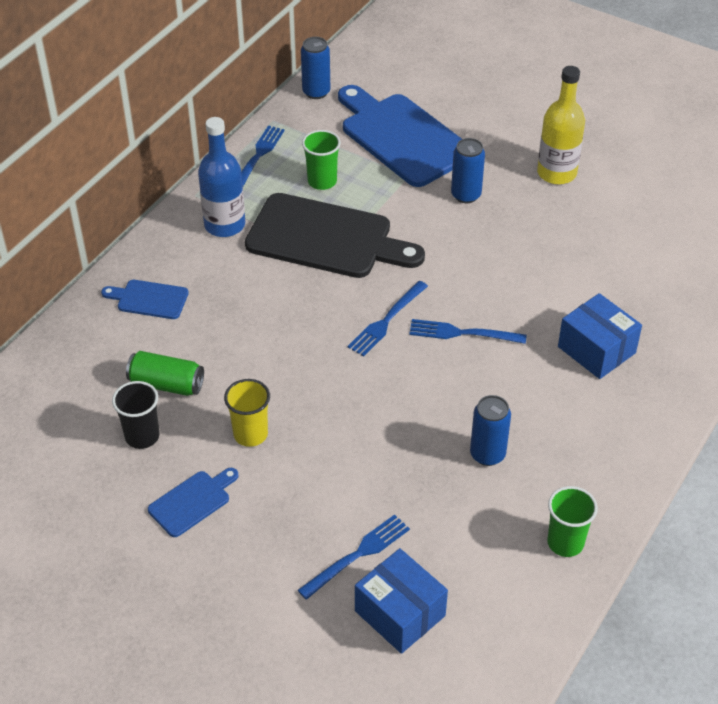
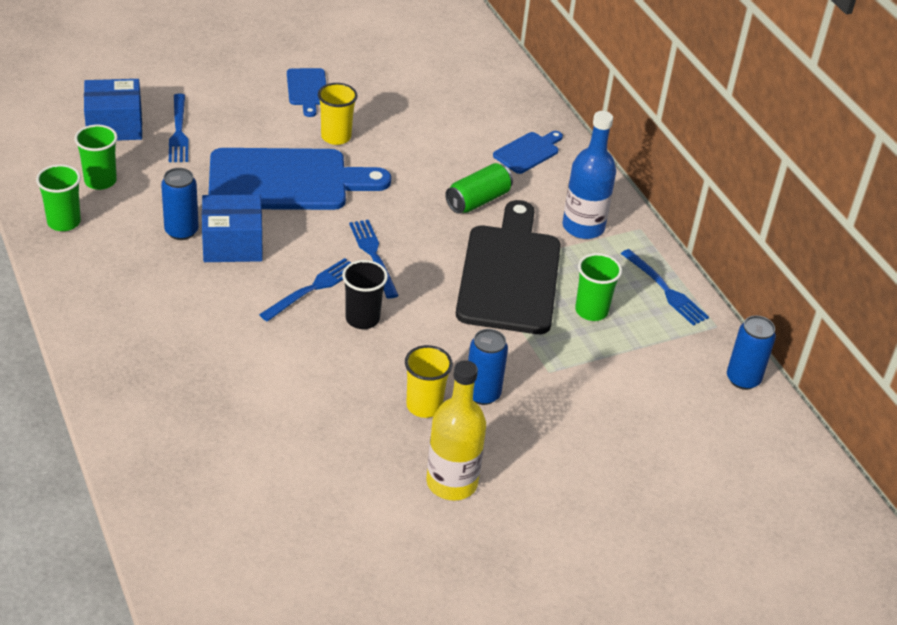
camera: 120 degrees right, 5 degrees down
black cup [112,381,159,449] -> black cup moved to [342,260,388,329]
green can [126,351,204,396] -> green can moved to [445,163,513,214]
black cutting board [245,193,425,278] -> black cutting board turned 135 degrees clockwise [456,200,561,334]
blue cutting board [338,85,462,187] -> blue cutting board moved to [208,148,391,210]
blue box [558,293,642,379] -> blue box moved to [202,194,263,262]
none -> green cup [75,125,117,190]
none -> yellow cup [405,345,453,418]

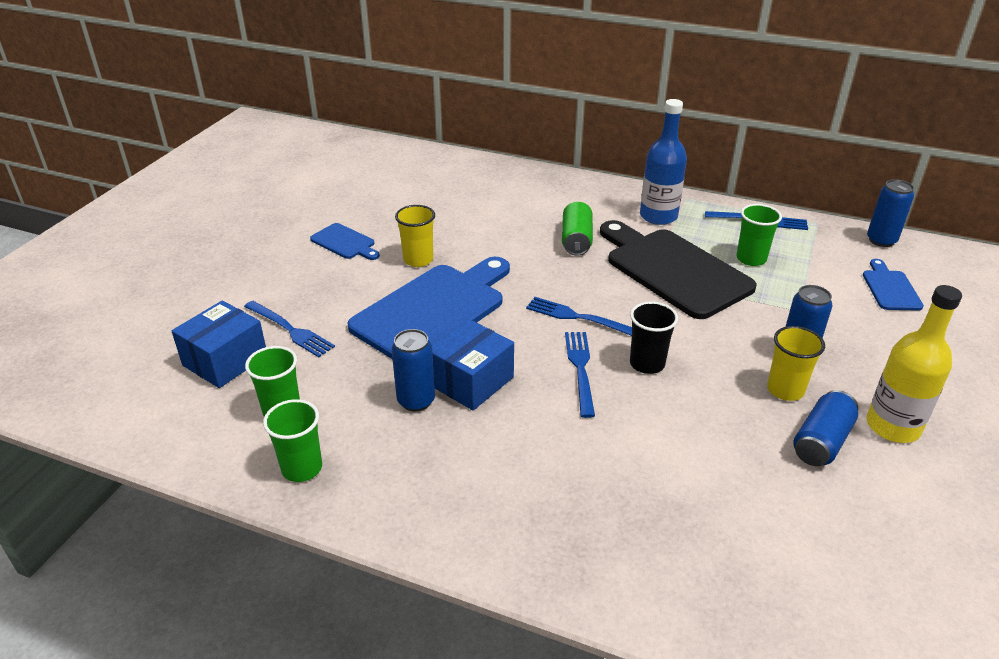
camera: 40 degrees left, 5 degrees down
blue cutting board [493,131,563,174] -> blue cutting board moved to [863,259,924,311]
none -> blue can [793,390,858,466]

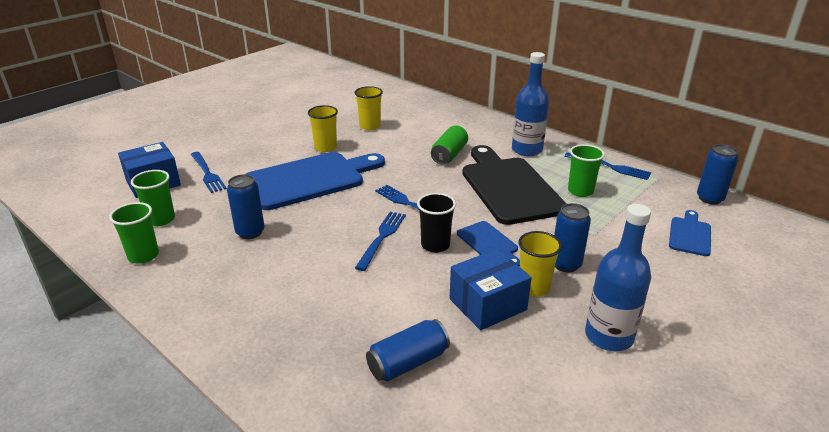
camera: 20 degrees right, 5 degrees down
blue cutting board [310,223,380,260] -> blue cutting board moved to [457,221,520,267]
blue box [432,319,514,410] -> blue box moved to [450,249,532,330]
blue can [793,390,858,466] -> blue can moved to [366,319,450,382]
yellow bottle [866,285,962,443] -> blue bottle [585,204,651,351]
none -> yellow cup [355,86,383,130]

